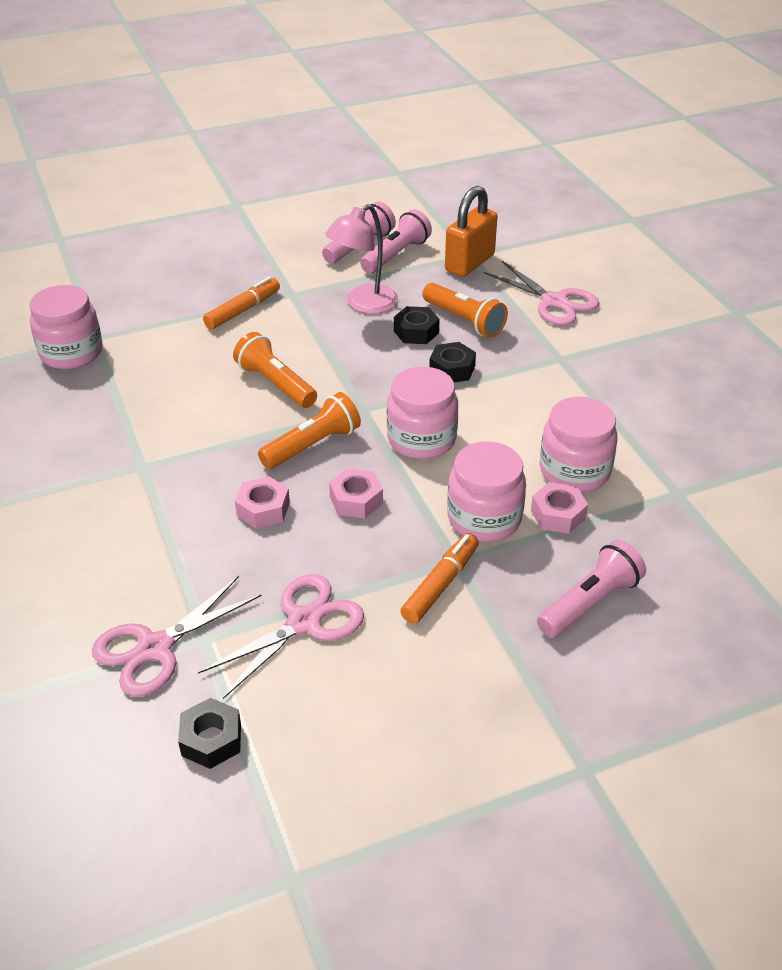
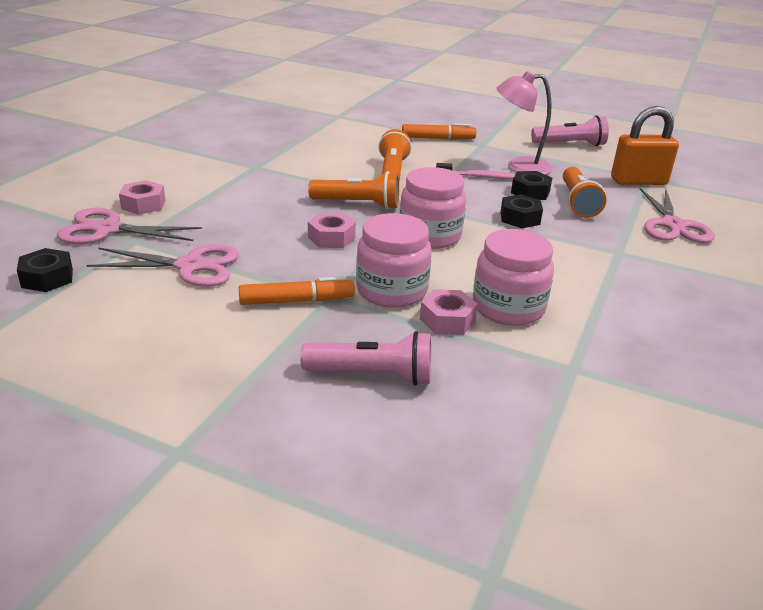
camera: 45 degrees right, 10 degrees down
pink jar [29,285,103,369] -> none
pink nut [235,476,290,529] -> pink nut moved to [119,180,166,215]
pink flashlight [360,209,432,273] -> none
none -> pink toothbrush [436,163,516,179]

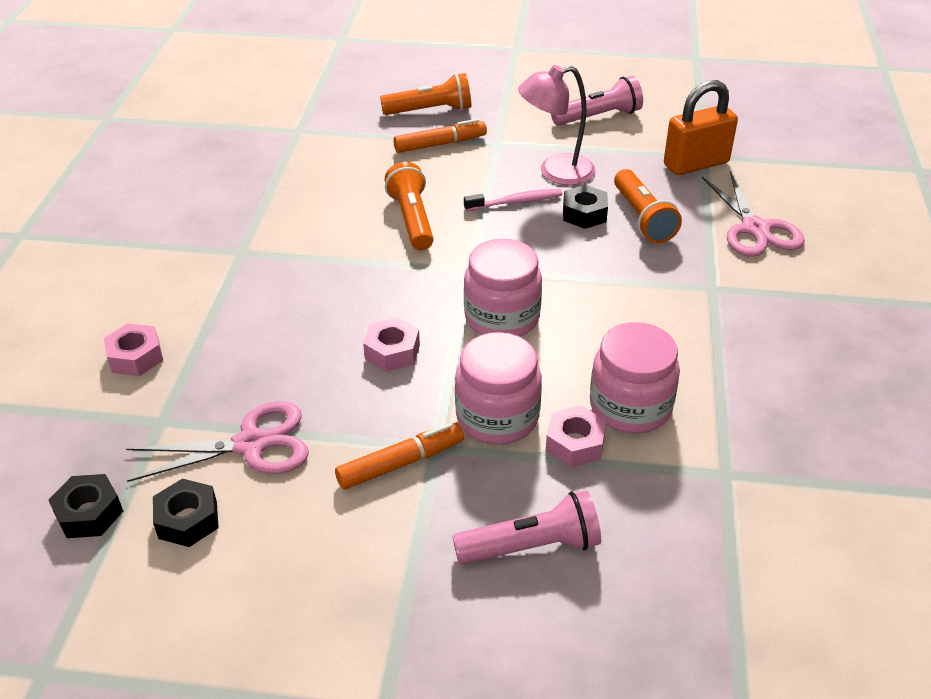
camera: 15 degrees left, 10 degrees up
pink scissors [57,208,202,244] -> none
orange flashlight [308,171,399,209] -> orange flashlight moved to [380,73,471,115]
black nut [500,194,543,228] -> black nut moved to [153,478,219,547]

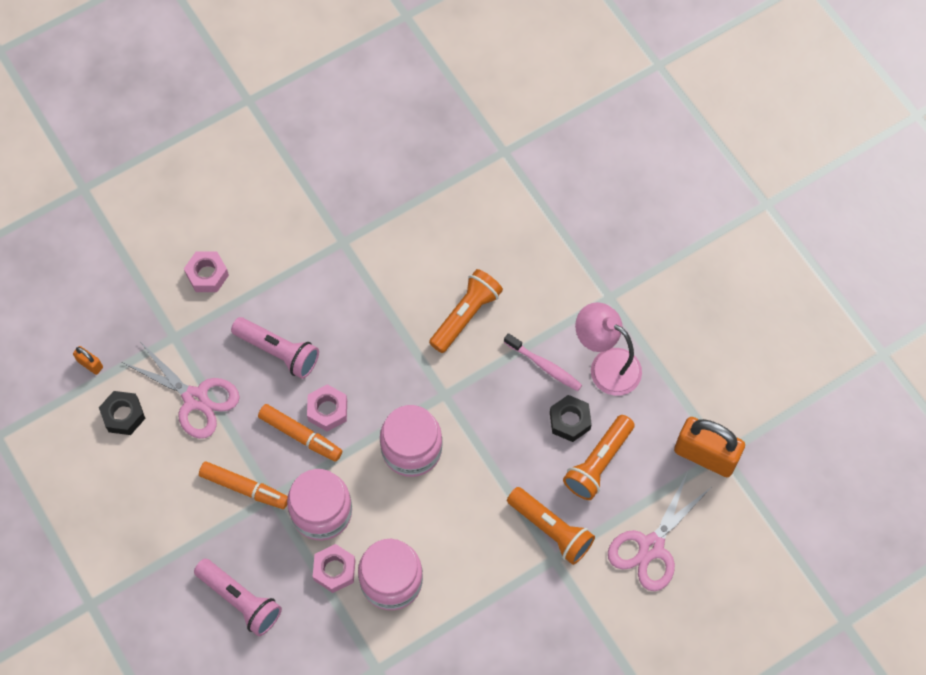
camera: 50 degrees right, 25 degrees up
black nut [49,474,123,538] -> orange padlock [73,346,103,375]
orange flashlight [380,73,471,115] -> orange flashlight moved to [507,487,595,565]
orange marker [393,119,487,153] -> orange marker moved to [258,404,342,462]
pink flashlight [551,76,643,126] -> pink flashlight moved to [231,317,319,379]

